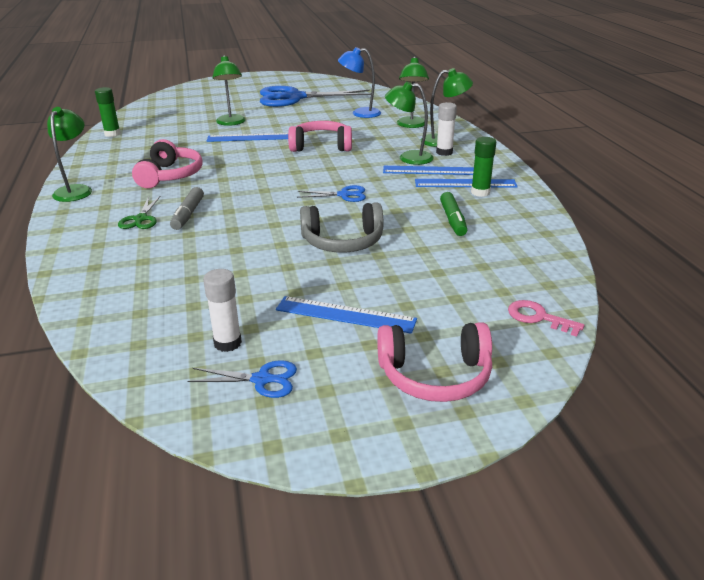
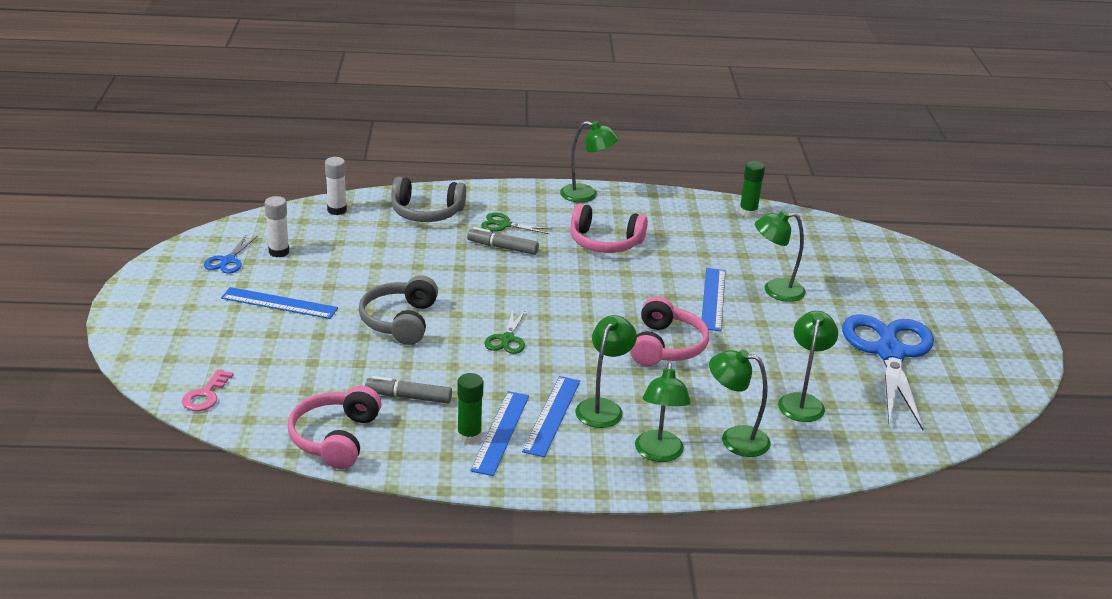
camera: 100 degrees right, 0 degrees up
blue ruler [276,296,417,334] -> blue ruler turned 75 degrees clockwise [221,287,338,319]
blue scissors [297,185,366,202] -> green scissors [484,310,526,354]
blue lamp [338,47,381,118] -> green lamp [778,311,838,422]
pink headphones [377,322,492,402] -> pink headphones moved to [287,386,382,469]
white glue stick [436,102,457,156] -> white glue stick moved to [325,157,347,215]
green marker [440,192,467,236] -> grey marker [365,376,452,403]
pink key [508,300,585,337] -> pink key turned 150 degrees clockwise [182,369,234,411]
none -> grey headphones [391,177,466,222]

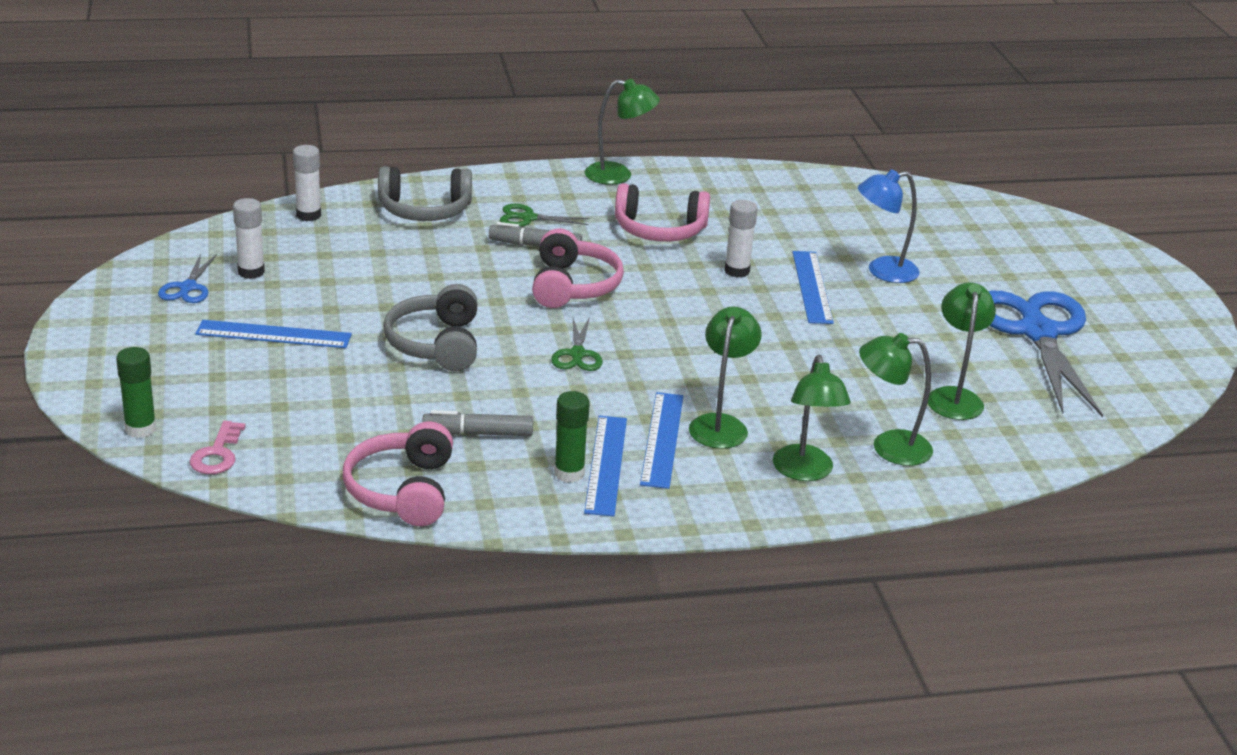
camera: 10 degrees left, 0 degrees up
pink headphones [630,296,709,366] -> pink headphones moved to [532,228,624,308]
green glue stick [739,161,765,217] -> green glue stick moved to [116,347,156,438]
green lamp [755,210,806,302] -> blue lamp [858,169,919,283]
none -> white glue stick [724,200,758,278]

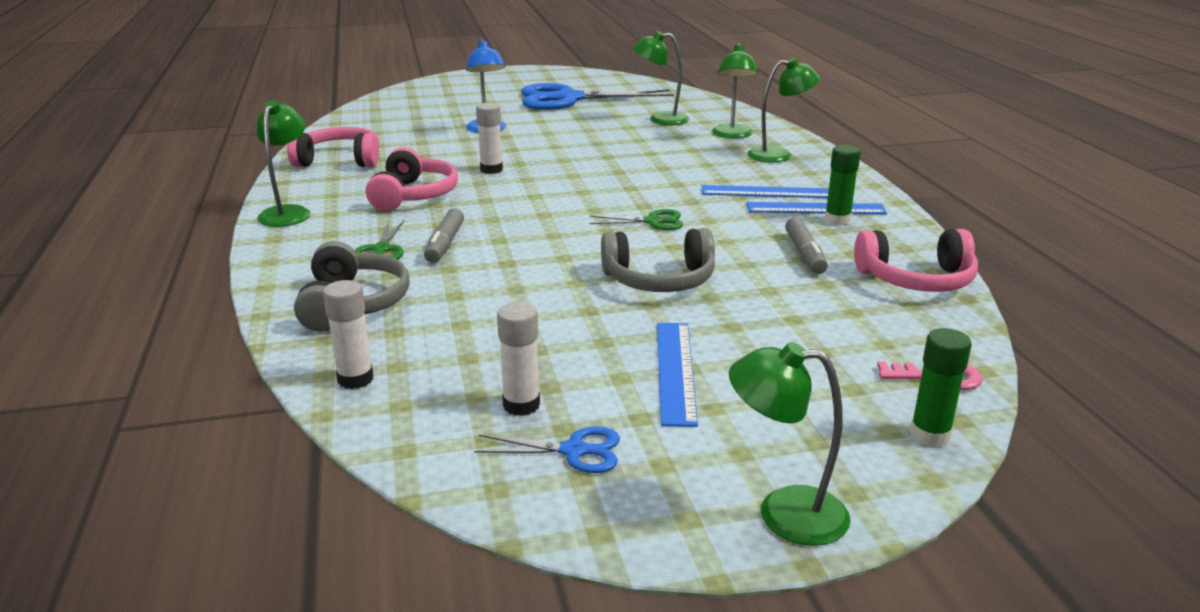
camera: 90 degrees left, 5 degrees down
pink headphones [532,228,624,308] -> pink headphones moved to [287,127,379,167]
green lamp [689,306,762,449] -> green lamp moved to [729,342,851,546]
blue ruler [792,251,834,324] -> none

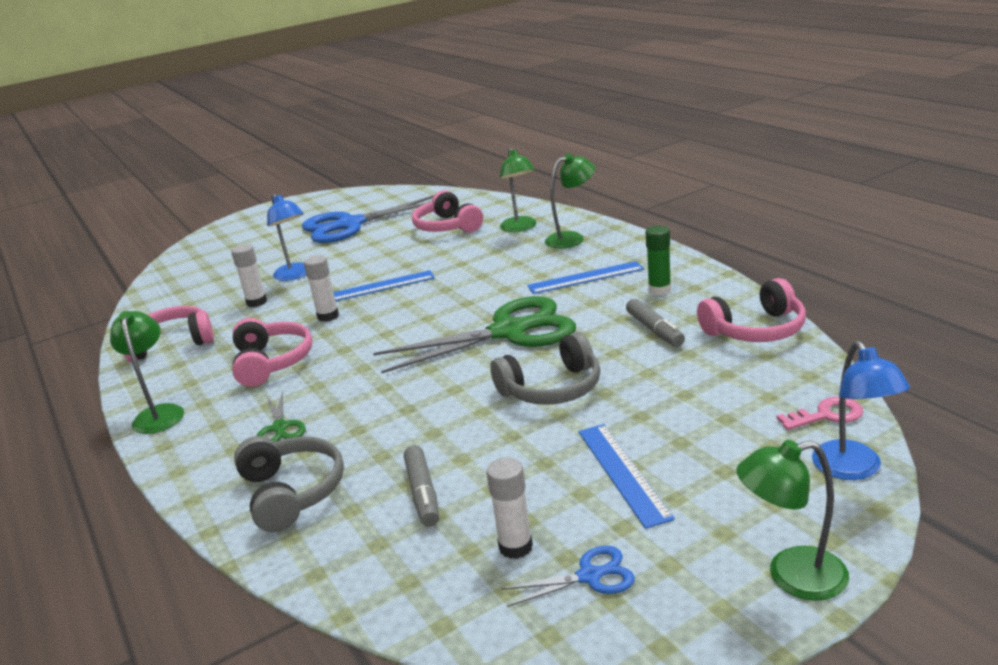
camera: 15 degrees left, 0 degrees up
white glue stick [323,280,373,389] -> white glue stick moved to [231,244,267,307]
grey marker [424,208,464,263] -> grey marker moved to [404,445,439,527]
green scissors [589,209,683,230] -> green scissors [373,296,576,374], size x2.31
green lamp [633,31,689,125] -> pink headphones [412,190,483,233]
blue ruler [747,202,887,214] -> blue ruler moved to [333,270,435,301]
green glue stick [910,328,972,447] -> blue lamp [812,341,910,480]

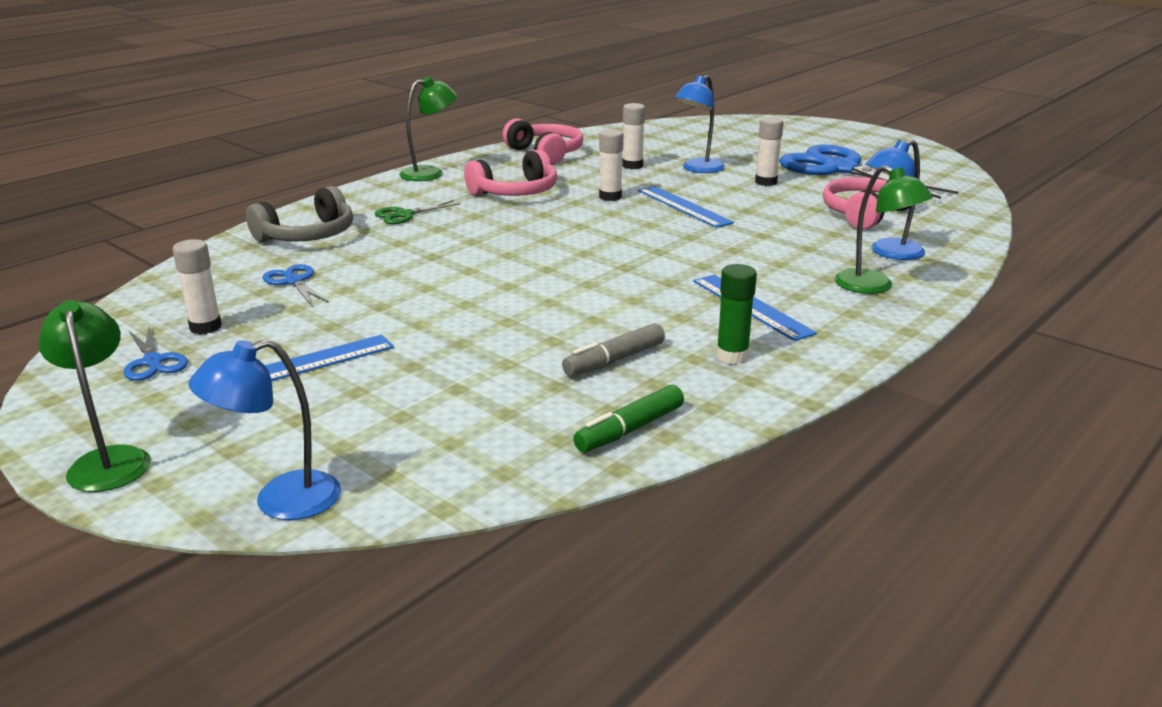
camera: 70 degrees right, 0 degrees up
green scissors [373,296,576,374] -> none
grey marker [404,445,439,527] -> blue scissors [262,264,329,305]
grey headphones [490,332,600,405] -> none
green lamp [500,148,537,232] -> blue lamp [865,140,925,260]
pink headphones [697,278,806,342] -> green marker [573,385,684,452]
pink key [776,397,863,430] -> none
none -> white glue stick [755,117,784,186]

